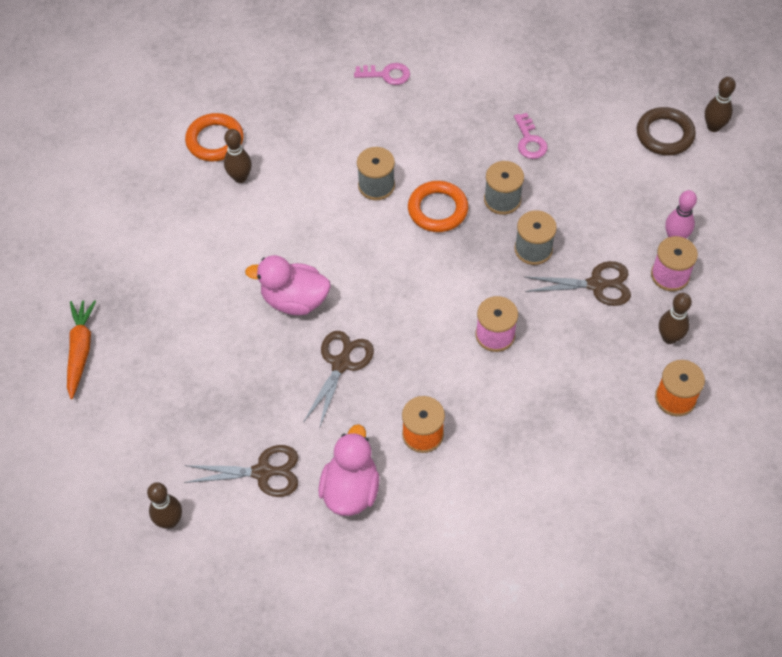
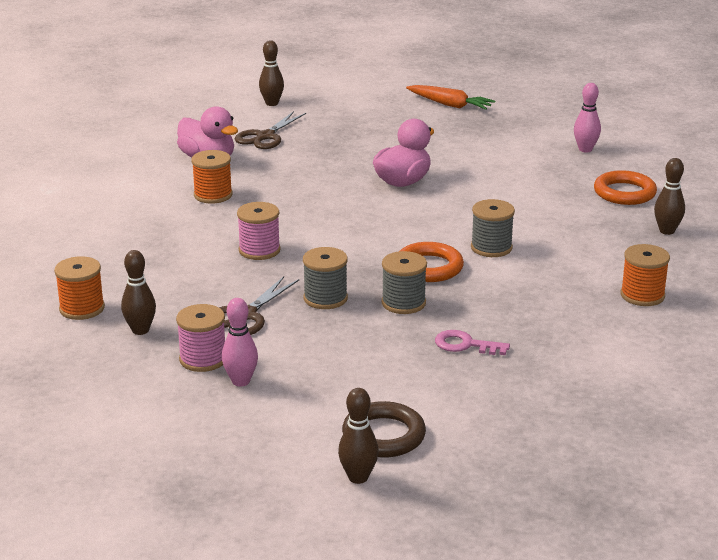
camera: 120 degrees right, 30 degrees down
brown bowling pin [224,129,252,183] -> brown bowling pin moved to [654,158,685,235]
brown scissors [303,331,374,429] -> none
pink key [354,63,410,85] -> orange spool [620,244,670,306]
none -> pink bowling pin [574,83,601,152]

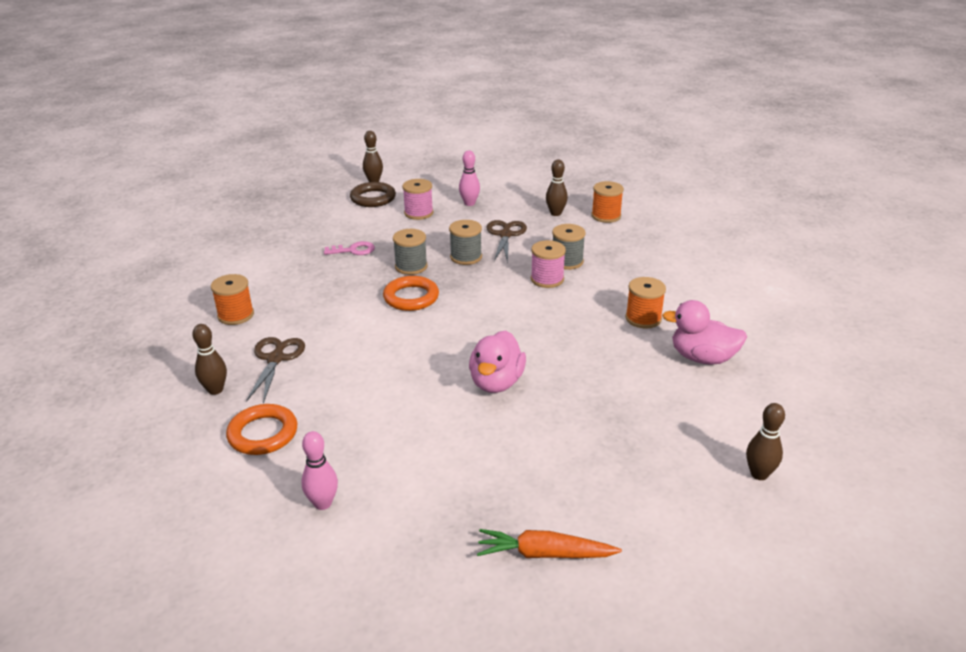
camera: 155 degrees right, 5 degrees up
pink spool [176,304,225,372] -> pink spool moved to [402,179,433,220]
brown scissors [235,111,306,149] -> brown scissors moved to [246,337,305,403]
grey spool [471,199,515,257] -> grey spool moved to [552,224,586,270]

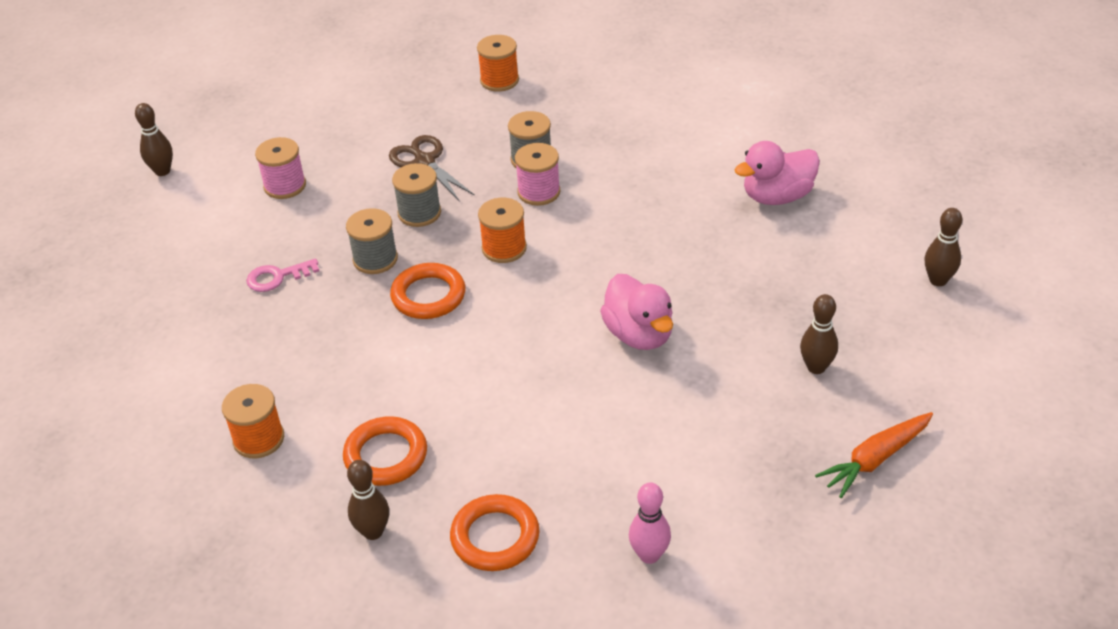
camera: 40 degrees left, 10 degrees up
brown scissors [246,337,305,403] -> orange ring [343,416,427,486]
pink key [324,241,375,255] -> pink key turned 150 degrees counterclockwise [246,258,319,292]
brown ring [350,182,396,207] -> none
pink bowling pin [459,151,480,206] -> none
brown bowling pin [546,160,568,216] -> brown bowling pin moved to [800,294,838,374]
orange spool [625,277,666,328] -> orange spool moved to [478,198,527,263]

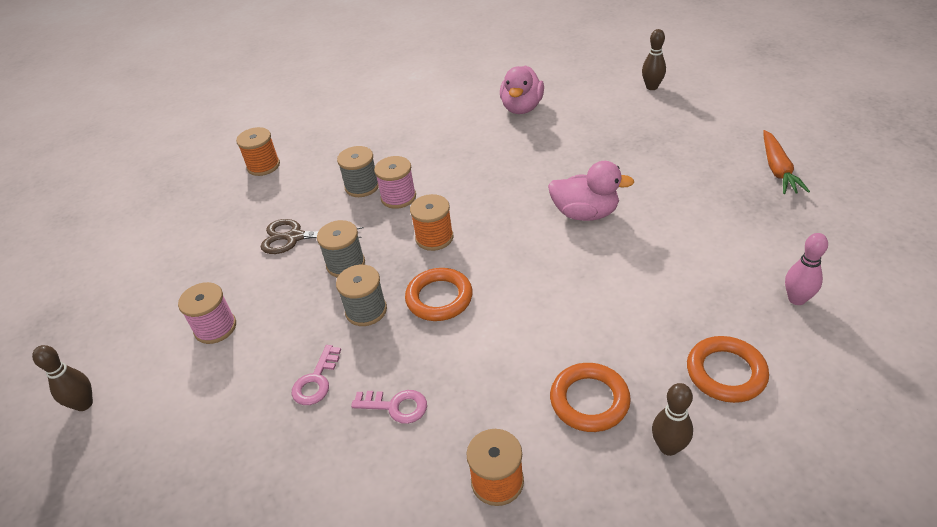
camera: 50 degrees left, 0 degrees up
brown bowling pin [800,294,838,374] -> none
none -> pink key [351,390,427,424]

